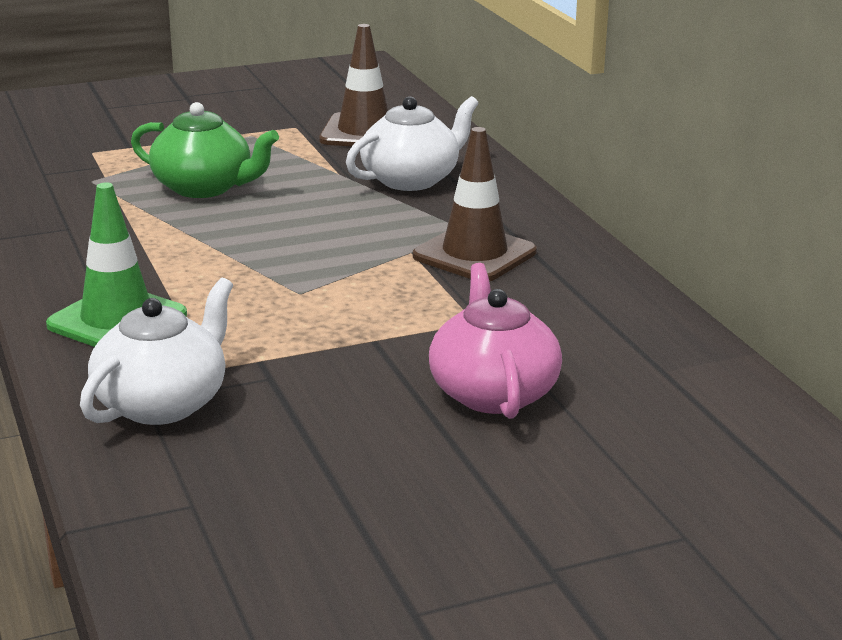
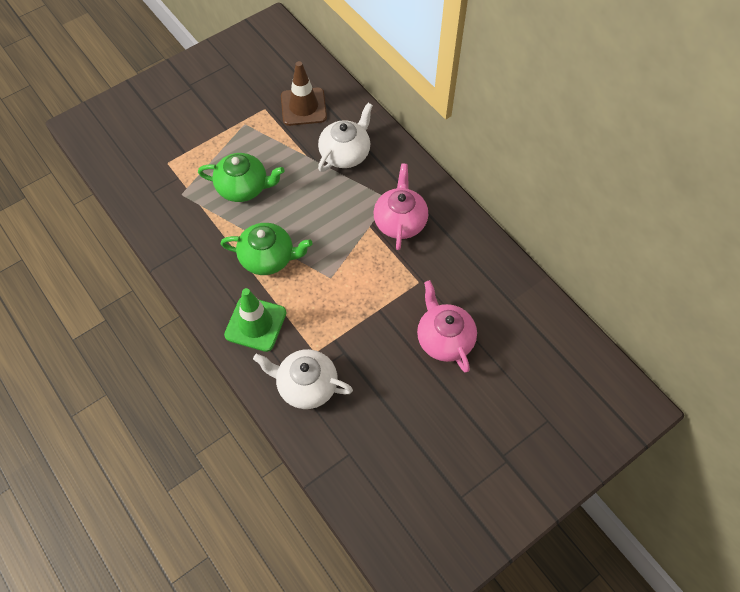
camera: 15 degrees left, 35 degrees up
white teapot [80,278,233,425] -> white teapot turned 90 degrees counterclockwise [253,349,353,409]
brown traffic cone [413,127,537,281] -> pink teapot [374,164,428,250]
none -> green teapot [221,223,313,275]

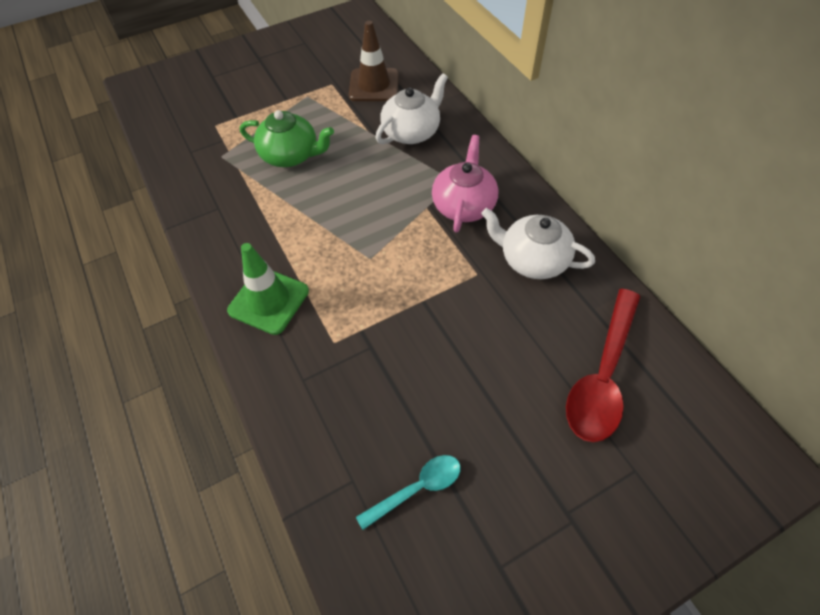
camera: 10 degrees right, 5 degrees down
green teapot [221,223,313,275] -> none
white teapot [253,349,353,409] -> white teapot moved to [481,208,595,279]
pink teapot [417,280,477,373] -> none
none -> turquoise spoon [356,455,461,530]
none -> red spoon [566,289,640,442]

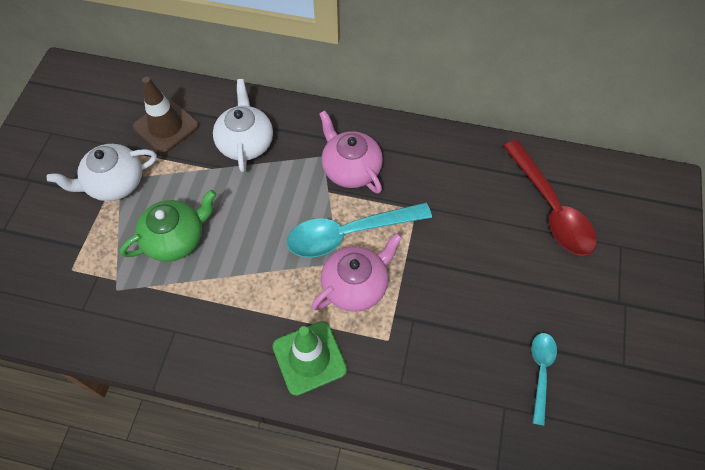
camera: 50 degrees left, 5 degrees up
white teapot [481,208,595,279] -> white teapot moved to [47,144,157,201]
none -> turquoise spoon [287,202,432,258]
none -> pink teapot [311,233,403,312]

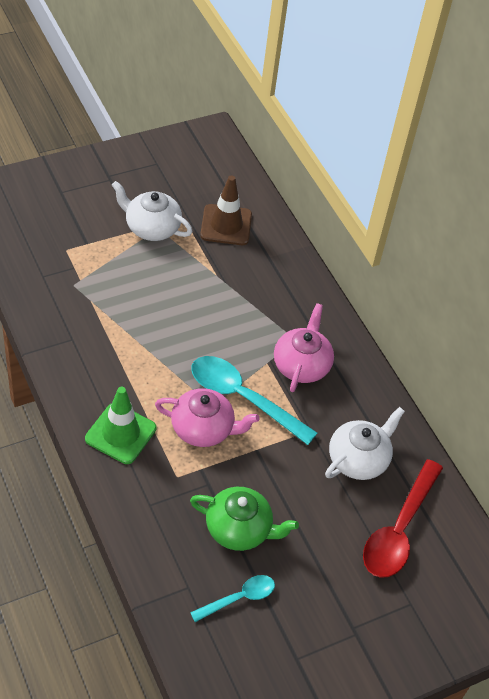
camera: 45 degrees right, 10 degrees down
green teapot [120,190,216,262] -> green teapot moved to [190,487,299,551]
white teapot [213,79,273,172] -> white teapot moved to [325,407,405,480]

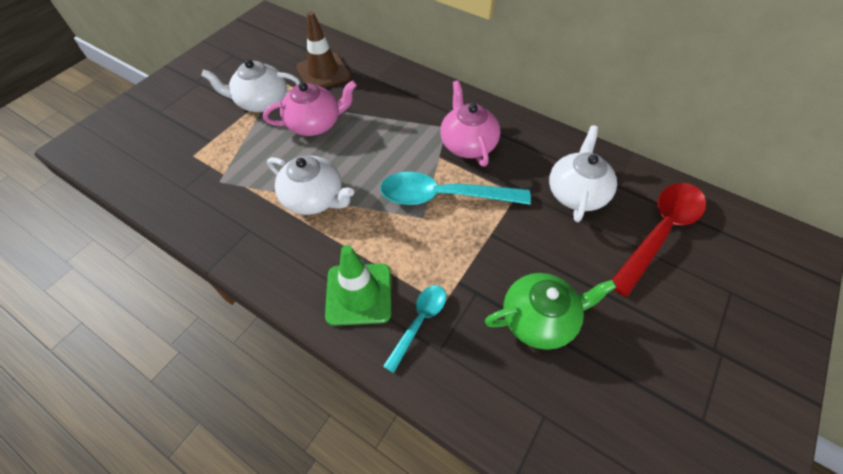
camera: 25 degrees left, 5 degrees up
pink teapot [155,388,259,447] -> pink teapot moved to [263,80,357,136]
turquoise spoon [190,575,275,622] -> turquoise spoon moved to [383,285,446,373]
red spoon [363,459,443,578] -> red spoon turned 135 degrees counterclockwise [612,183,706,297]
none -> white teapot [267,156,354,215]

